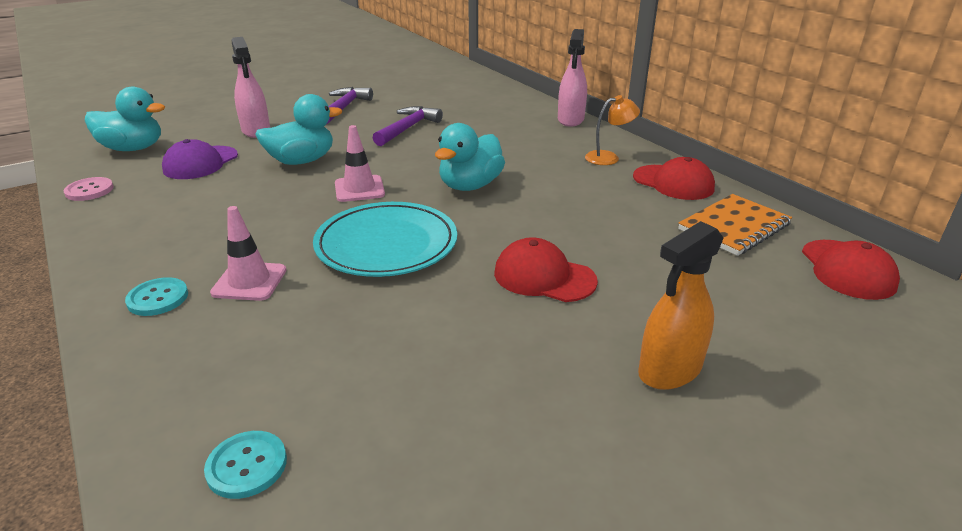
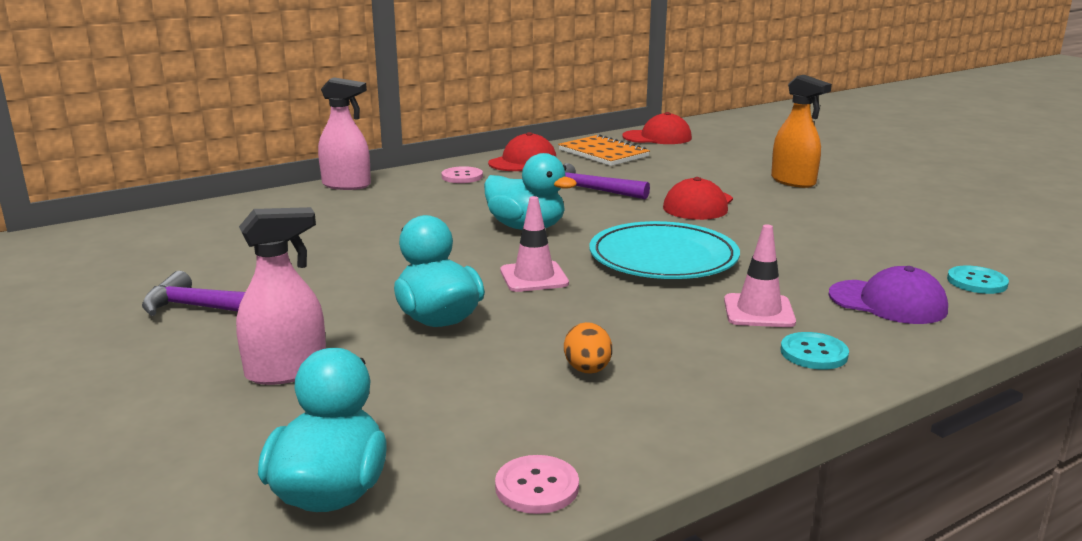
camera: 90 degrees left, 10 degrees down
purple cap [162,139,238,179] -> purple cap moved to [829,266,948,324]
purple hammer [373,106,443,146] -> purple hammer moved to [563,163,650,199]
orange lamp [585,95,640,165] -> pink button [442,166,483,183]
none -> orange egg [564,322,612,374]

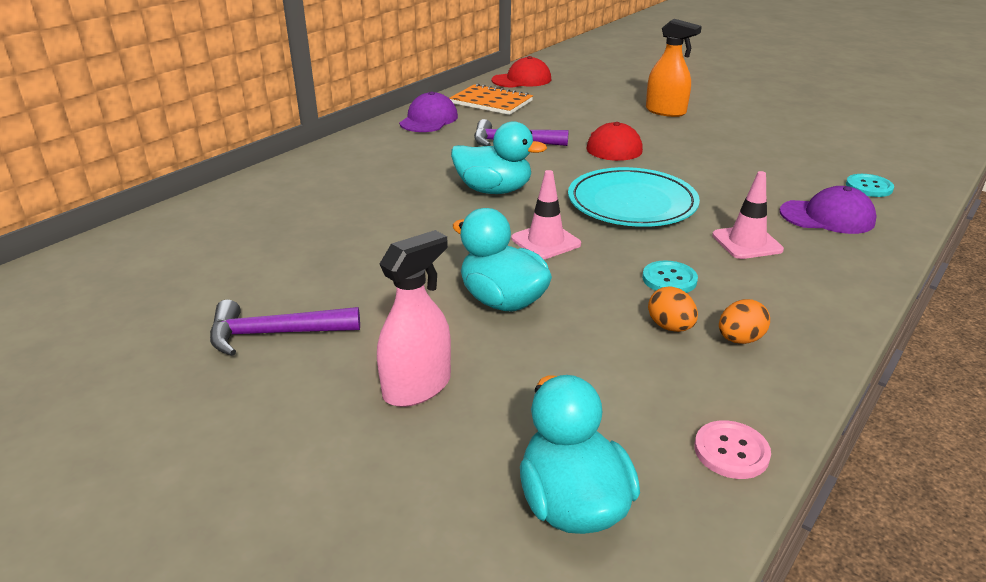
camera: 20 degrees left, 10 degrees up
pink spray bottle [318,77,371,190] -> none
pink button [442,166,483,183] -> none
red cap [488,132,556,171] -> purple cap [399,91,458,132]
turquoise button [781,332,849,370] -> turquoise button moved to [642,260,698,293]
none -> orange egg [719,299,770,344]

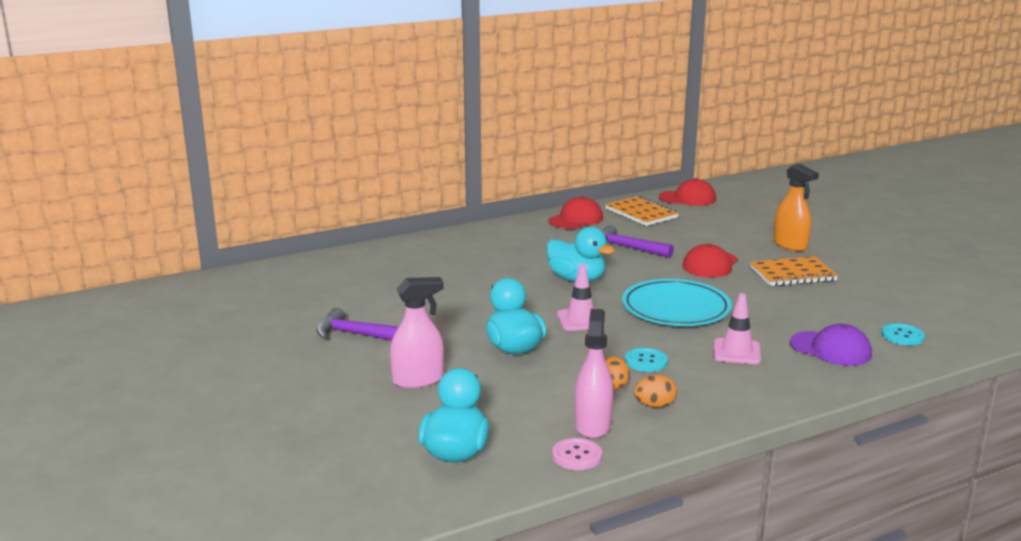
camera: 25 degrees right, 10 degrees down
purple cap [399,91,458,132] -> red cap [549,196,603,229]
none -> pink spray bottle [575,309,613,439]
none -> orange notebook [750,256,838,286]

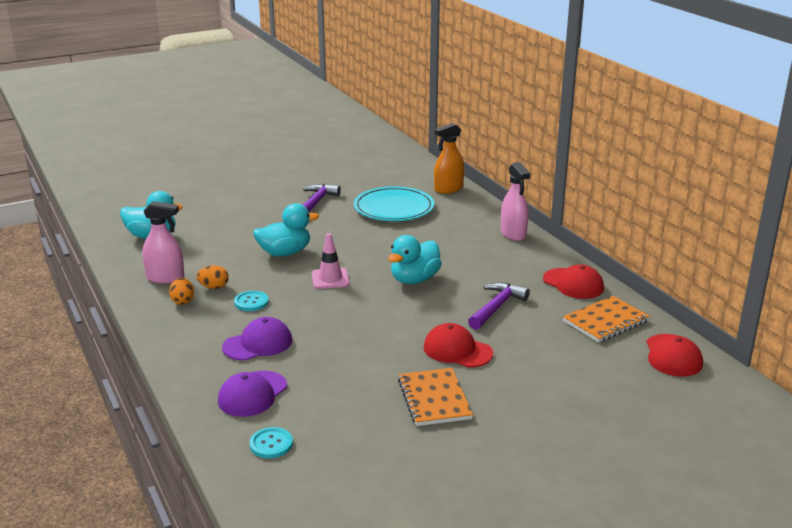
camera: 90 degrees right, 5 degrees up
pink spray bottle [390,277,444,388] -> pink spray bottle moved to [501,162,531,241]
pink button [552,438,602,470] -> none
turquoise plate [622,279,732,326] -> turquoise plate moved to [354,186,434,221]
pink traffic cone [714,293,761,364] -> purple cap [222,317,292,361]
orange spray bottle [773,164,819,251] -> orange spray bottle moved to [434,123,464,194]

